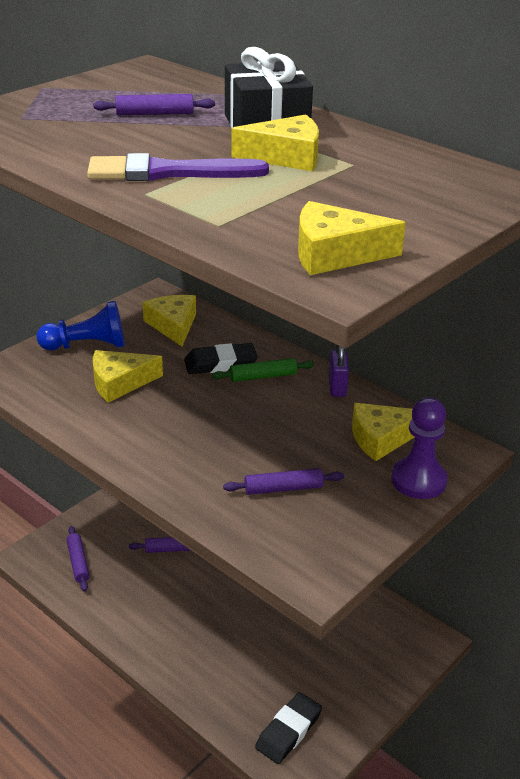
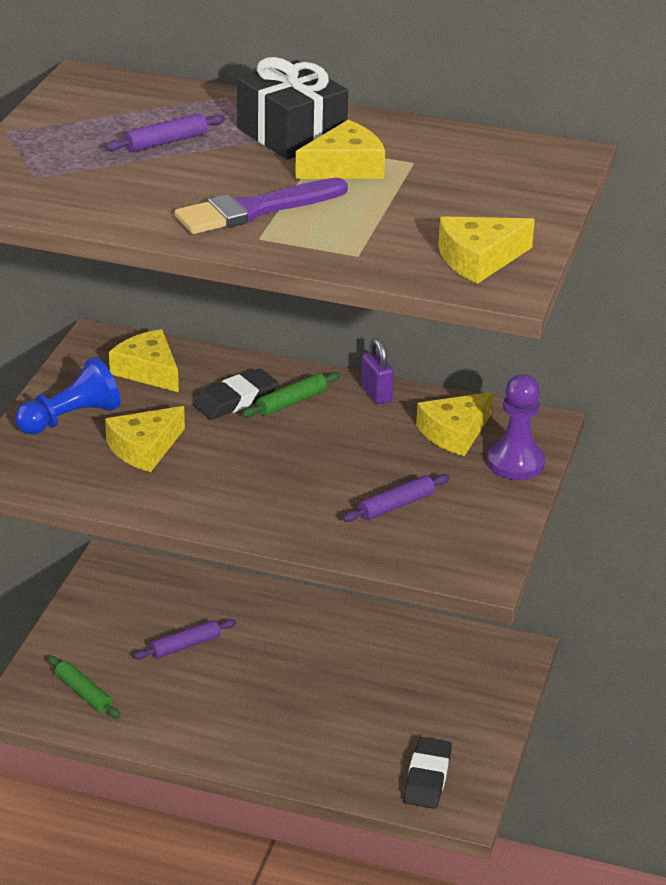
camera: 25 degrees left, 0 degrees up
purple rolling pin [67,526,90,592] -> green rolling pin [48,656,120,718]

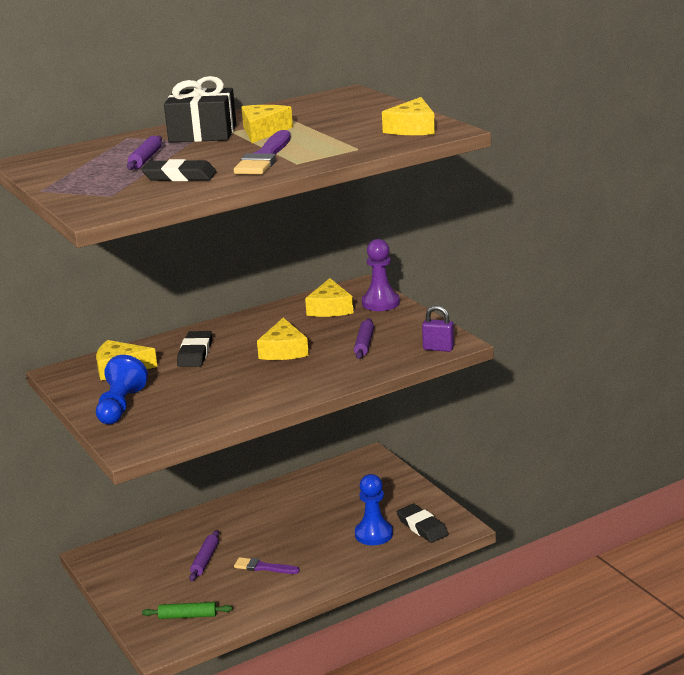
camera: 45 degrees left, 10 degrees down
yellow cheese [105,406,185,472] -> yellow cheese moved to [257,318,309,360]
green rolling pin [242,372,340,417] -> none
purple padlock [361,338,394,404] -> purple padlock moved to [422,305,454,352]
none -> black eraser [141,159,217,181]
none -> purple brush [234,557,300,574]
none -> blue pawn [355,474,393,545]

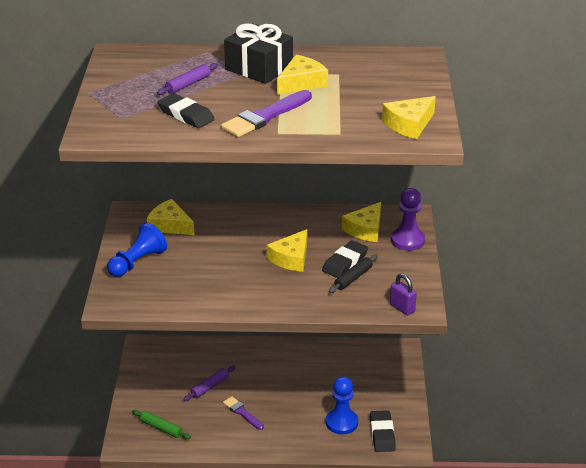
camera: 30 degrees right, 10 degrees up
black eraser [177,331,212,367] -> black eraser moved to [322,240,368,278]
purple rolling pin [354,318,374,359] -> black rolling pin [329,255,378,293]

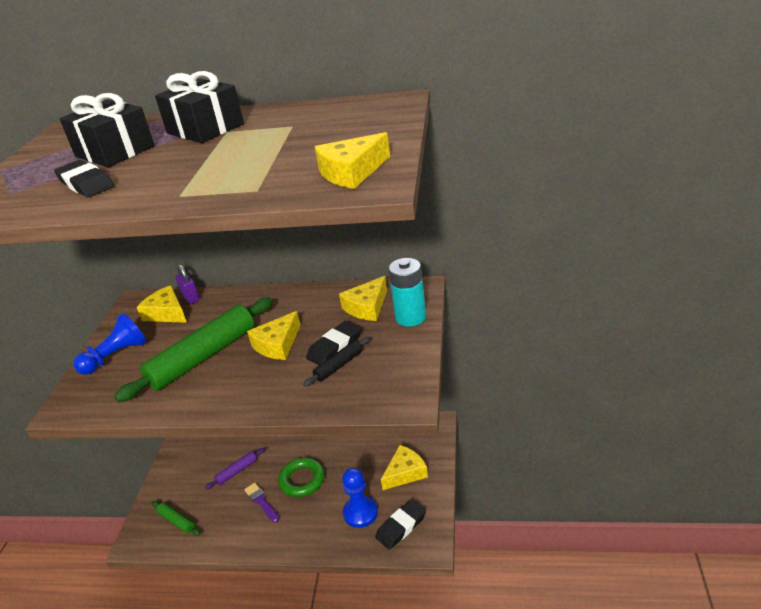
camera: 10 degrees right, 0 degrees up
purple rolling pin [157,63,218,95] -> black gift [60,93,155,167]
purple brush [221,90,312,137] -> none
yellow cheese [277,55,328,95] -> yellow cheese moved to [381,445,428,490]
black eraser [370,410,396,452] -> black eraser turned 45 degrees clockwise [375,500,426,550]
purple padlock [390,273,417,316] -> purple padlock moved to [175,264,200,304]
purple pawn [391,188,425,251] -> turquoise battery [388,258,426,327]
none -> green rolling pin [114,297,273,402]
none -> green ring [278,458,325,497]

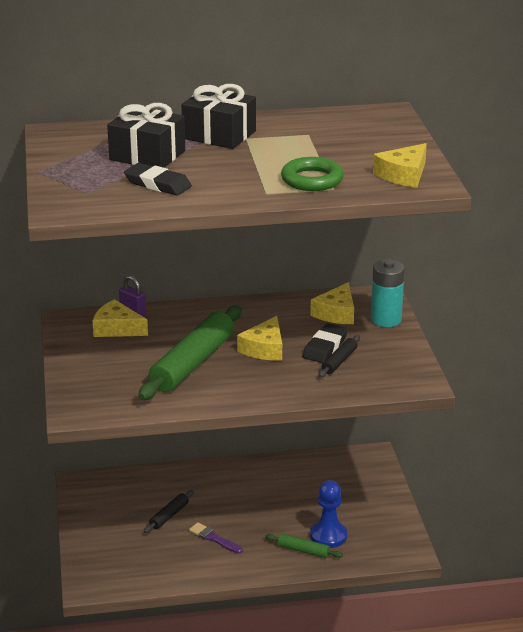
camera: 20 degrees left, 5 degrees down
blue pawn [73,313,146,375] -> none
green rolling pin [152,501,200,536] -> green rolling pin moved to [265,534,343,558]
purple rolling pin [205,448,265,490] -> black rolling pin [144,490,194,533]
green ring [278,458,325,497] -> green ring moved to [281,157,344,191]
black eraser [375,500,426,550] -> none
yellow cheese [381,445,428,490] -> none

